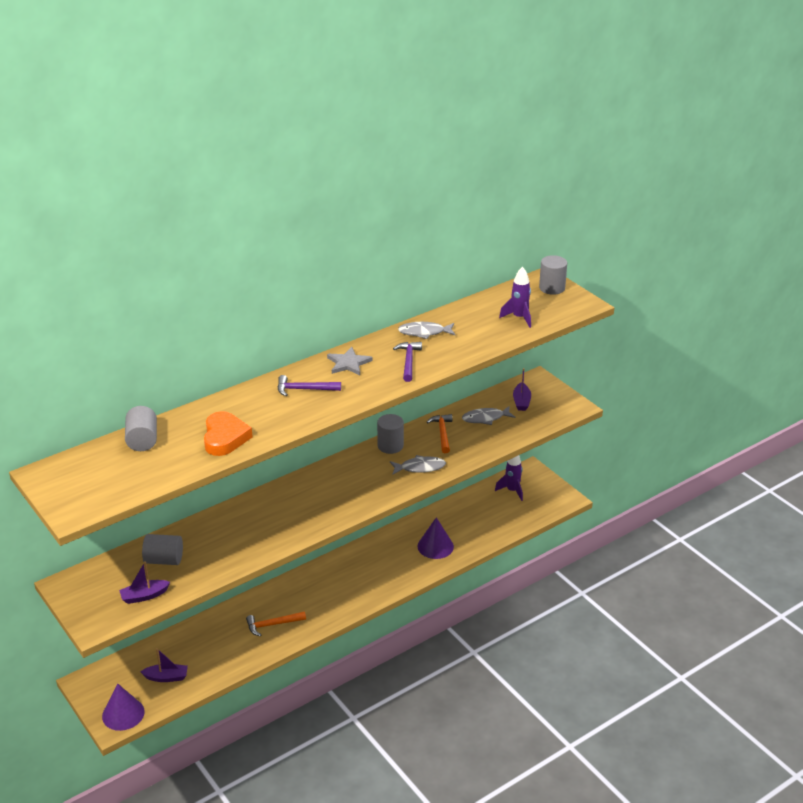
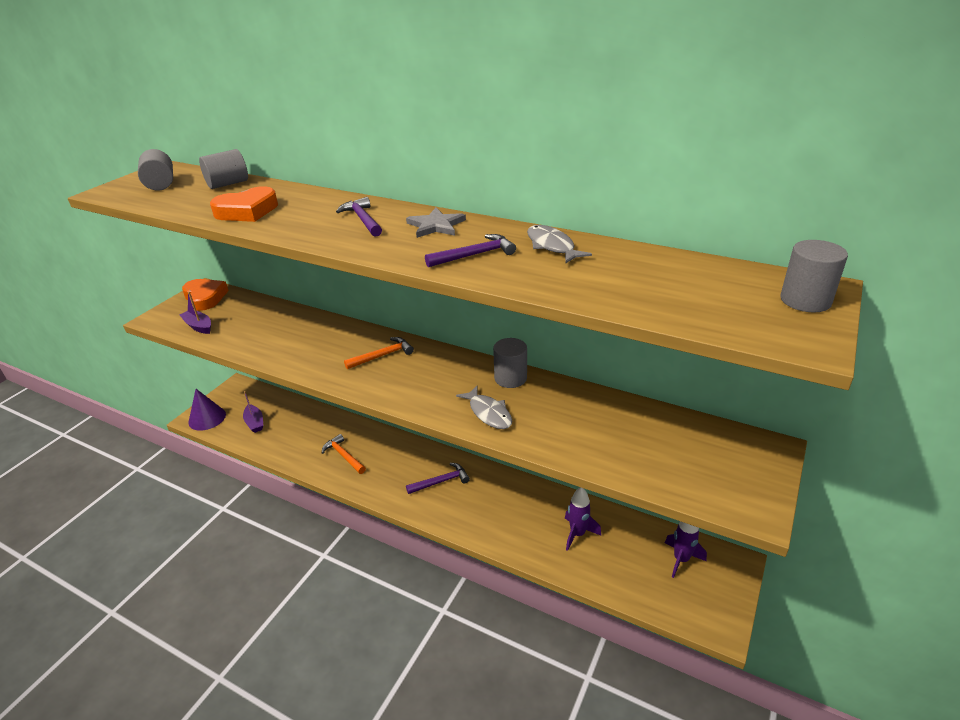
camera: 65 degrees right, 0 degrees up
grey cylinder [142,534,183,565] -> grey cylinder moved to [138,149,173,191]
purple cone [418,517,454,559] -> none
orange hammer [427,414,452,453] -> orange hammer moved to [344,337,414,369]
grey fish [462,406,515,425] -> none
purple rocket [499,266,531,328] -> purple rocket moved to [565,487,601,551]
purple boat [513,368,531,411] -> none
none -> orange heart [182,279,229,311]
none -> purple hammer [406,463,470,494]

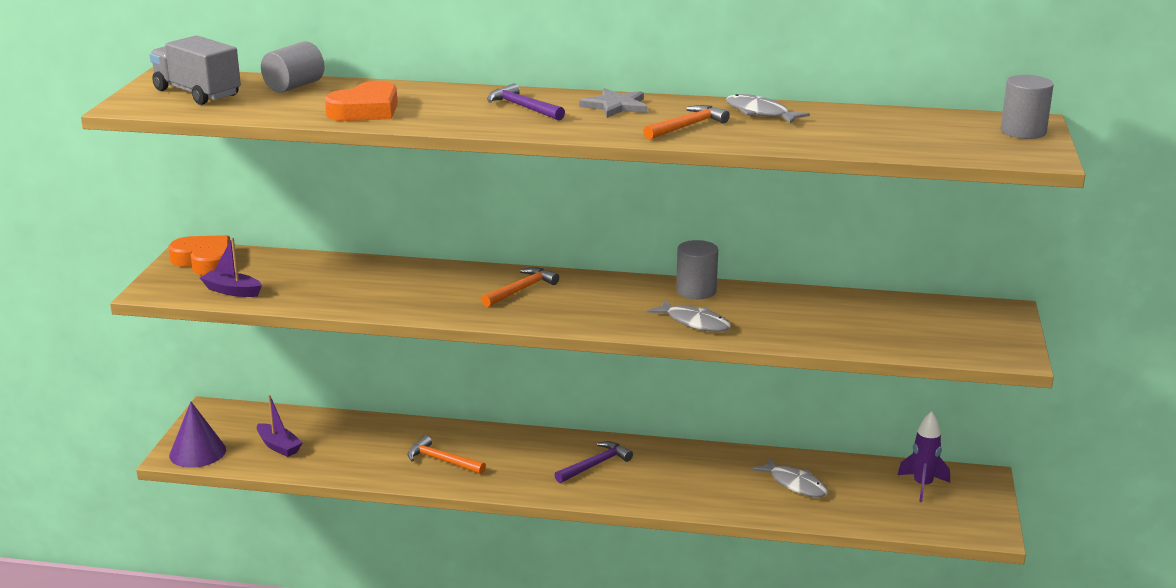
camera: 20 degrees left, 10 degrees down
grey cylinder [138,149,173,191] -> grey truck [149,35,241,105]
purple hammer [425,234,516,267] -> orange hammer [643,105,730,140]
purple rocket [565,487,601,551] -> grey fish [752,458,828,497]

